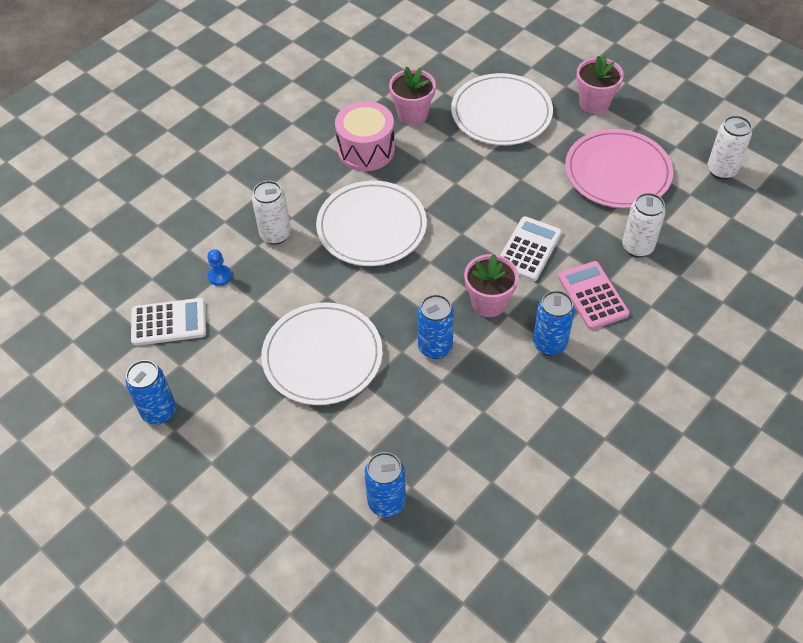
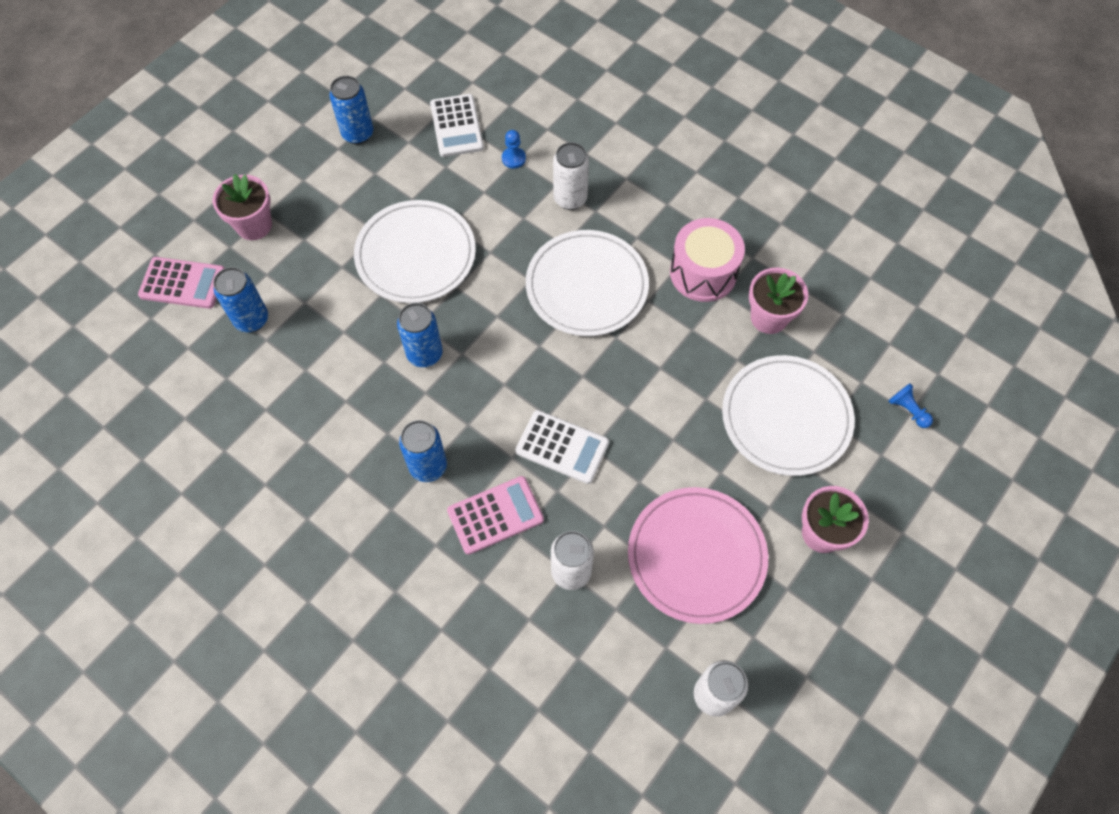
camera: 85 degrees right, 10 degrees up
pink flower pot [464,254,519,317] -> pink flower pot moved to [213,174,272,240]
none -> pink calculator [138,257,225,309]
none -> blue pawn [888,383,933,428]

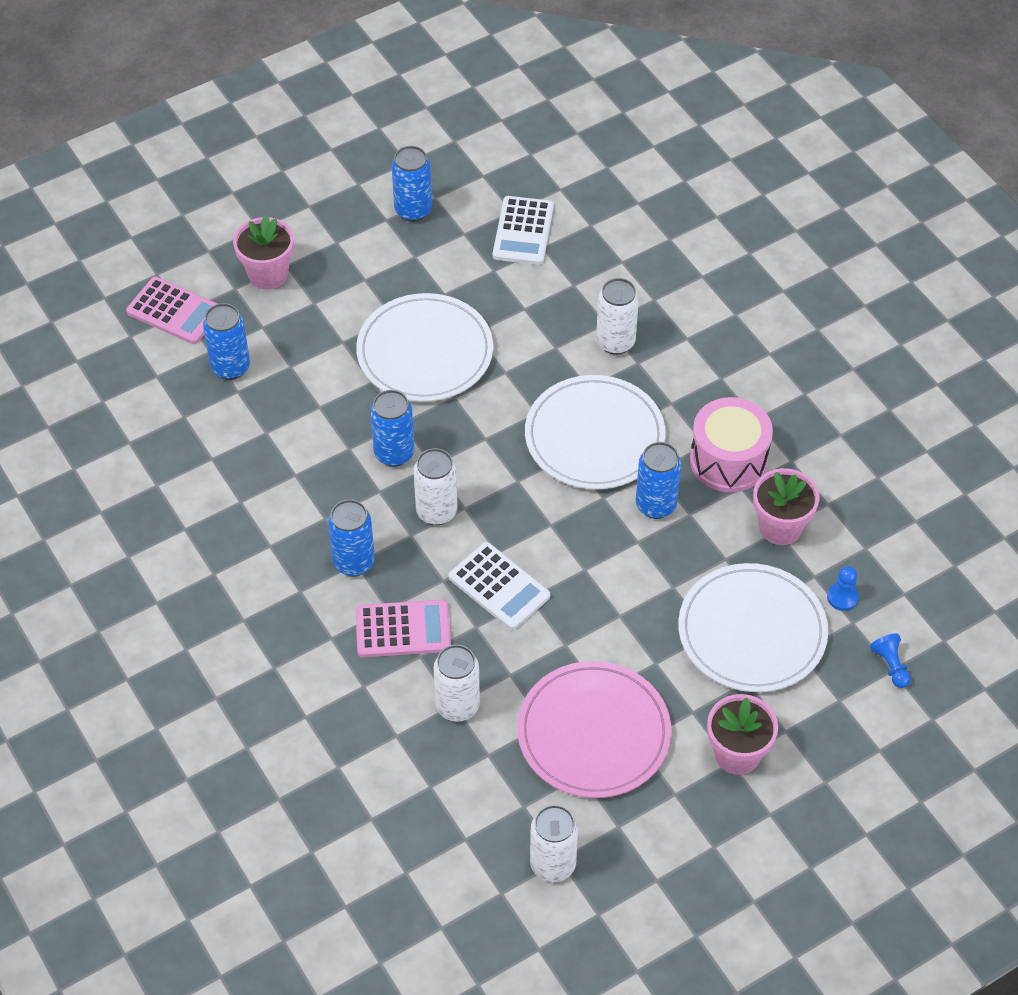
camera: 20 degrees right, 10 degrees down
blue pawn [502,130,526,169] -> blue pawn moved to [827,566,859,611]
none -> white can [414,448,457,525]
none -> blue can [636,442,681,519]

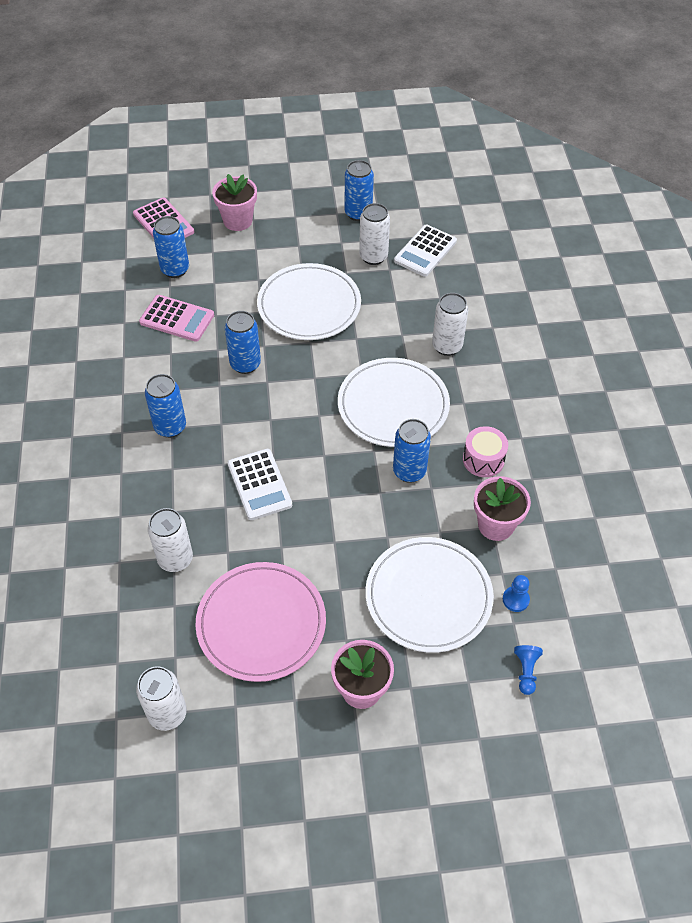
camera: 25 degrees right, 0 degrees up
pink calculator [356,600,451,657] -> pink calculator moved to [139,295,214,342]
white can [414,448,457,525] -> white can moved to [359,203,390,265]
pink drum [690,397,773,492] -> pink drum [463,426,508,477], size x0.65

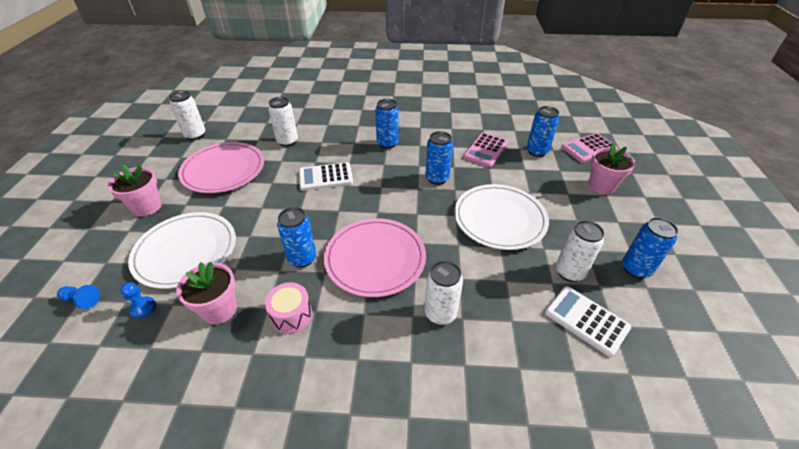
camera: 100 degrees right, 10 degrees down
white plate [338,358,450,447] -> pink plate [324,218,426,297]

